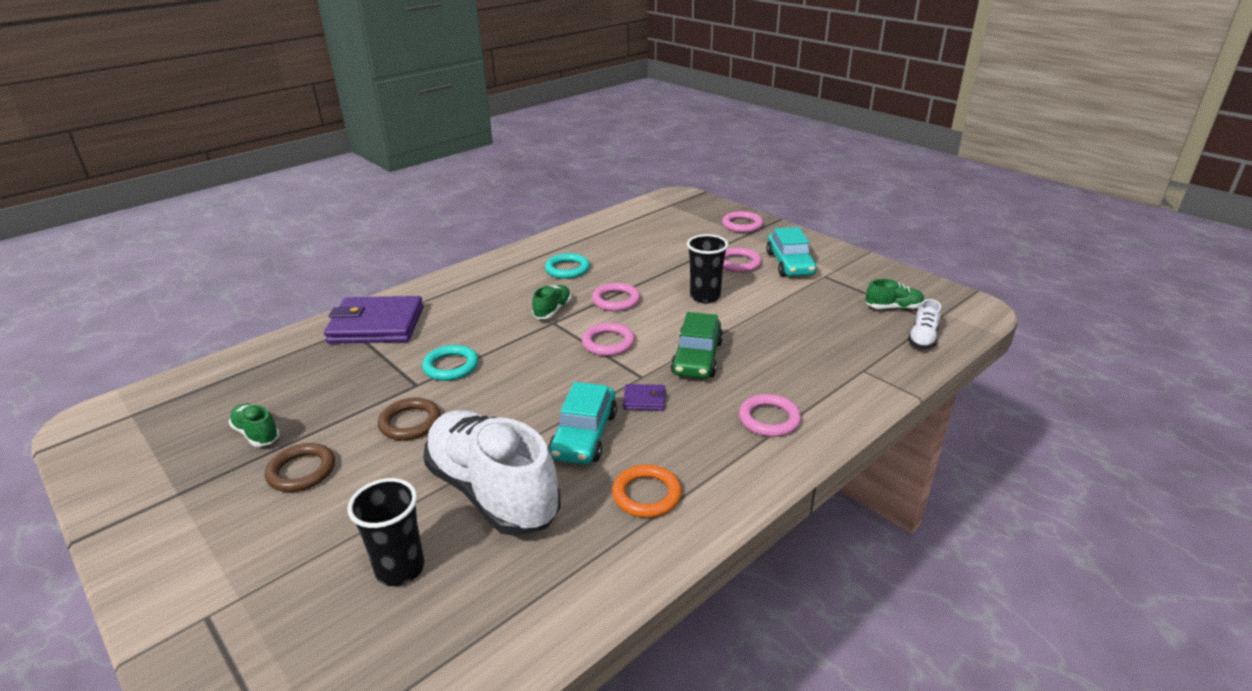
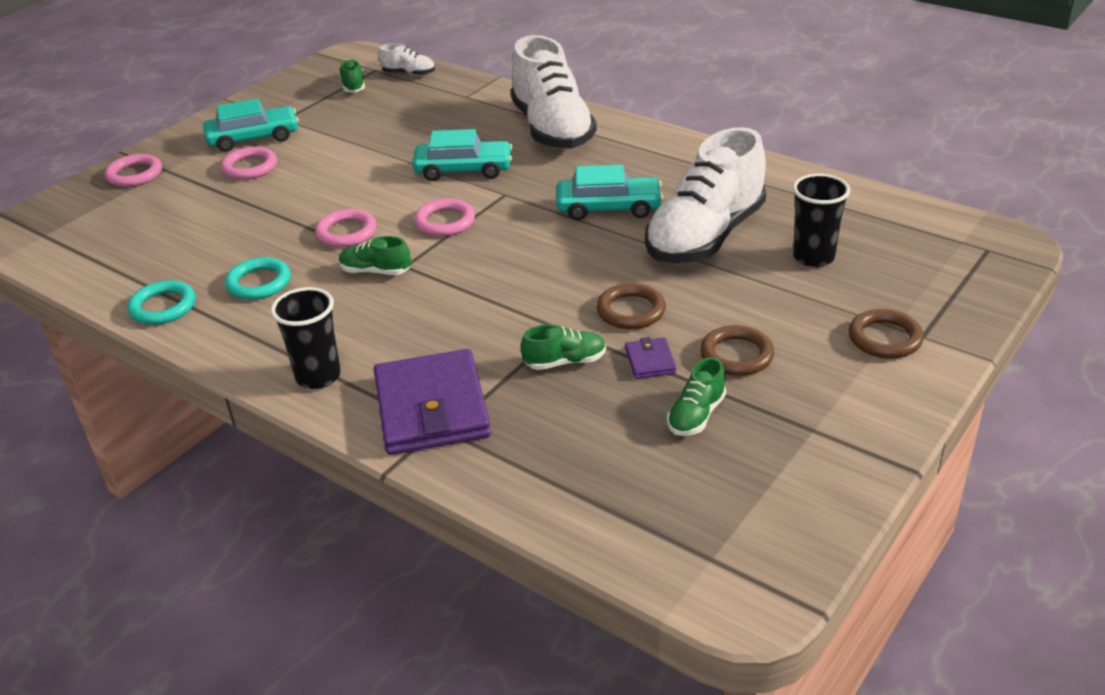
camera: 100 degrees left, 5 degrees up
turquoise ring [422,345,478,381] -> turquoise ring moved to [127,280,195,325]
orange ring [612,465,682,518] -> none
purple wallet [623,384,666,410] -> purple wallet moved to [625,337,676,379]
green car [671,312,723,379] -> turquoise car [412,129,513,181]
black cup [687,234,729,303] -> black cup moved to [271,287,341,389]
pink ring [739,394,802,437] -> white shoe [511,35,597,149]
none -> green shoe [521,324,606,370]
none -> brown ring [849,309,924,359]

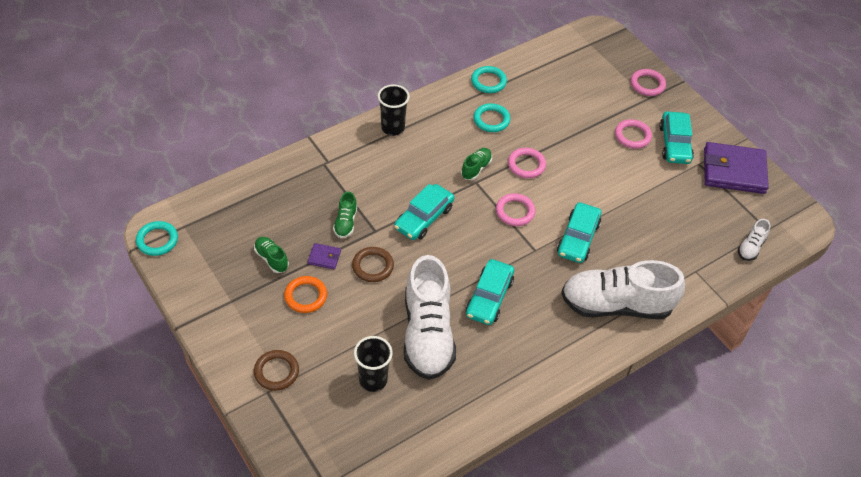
camera: 105 degrees right, 15 degrees up
green shoe [338,59,365,92] -> none
purple wallet [374,349,491,455] -> purple wallet moved to [704,142,769,194]
white shoe [645,127,766,263] -> white shoe turned 150 degrees counterclockwise [404,255,456,380]
brown ring [700,325,774,376] -> orange ring [284,276,327,313]
none -> turquoise ring [136,221,178,256]
none -> turquoise car [394,184,454,240]

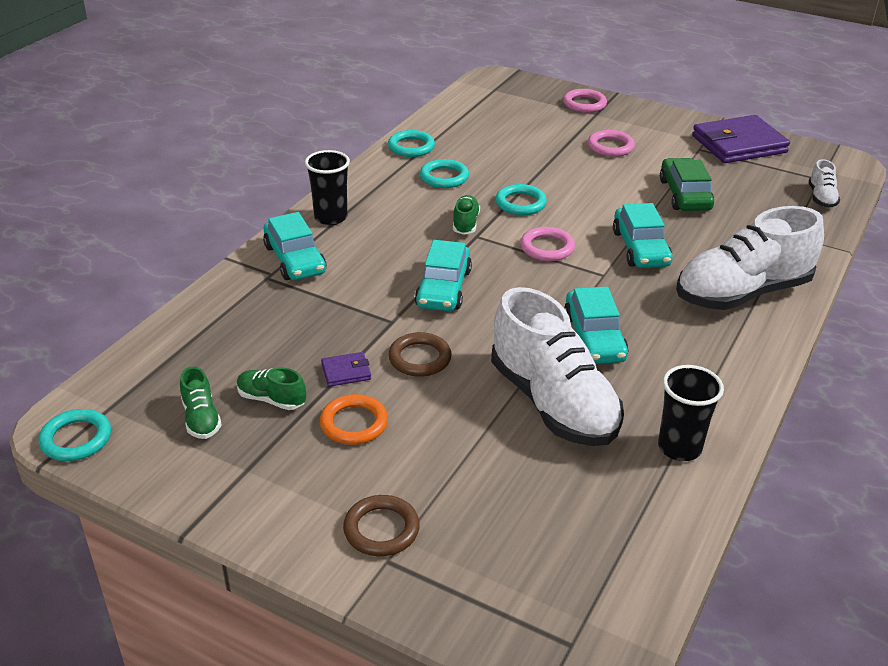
camera: 25 degrees left, 15 degrees down
green shoe [333,192,357,238] -> green shoe moved to [180,367,222,439]
black cup [354,336,393,392] -> black cup moved to [658,365,724,461]
pink ring [508,148,546,178] -> turquoise ring [495,184,547,215]
turquoise car [659,111,694,164] -> turquoise car moved to [263,212,327,280]
none -> green car [660,158,714,211]

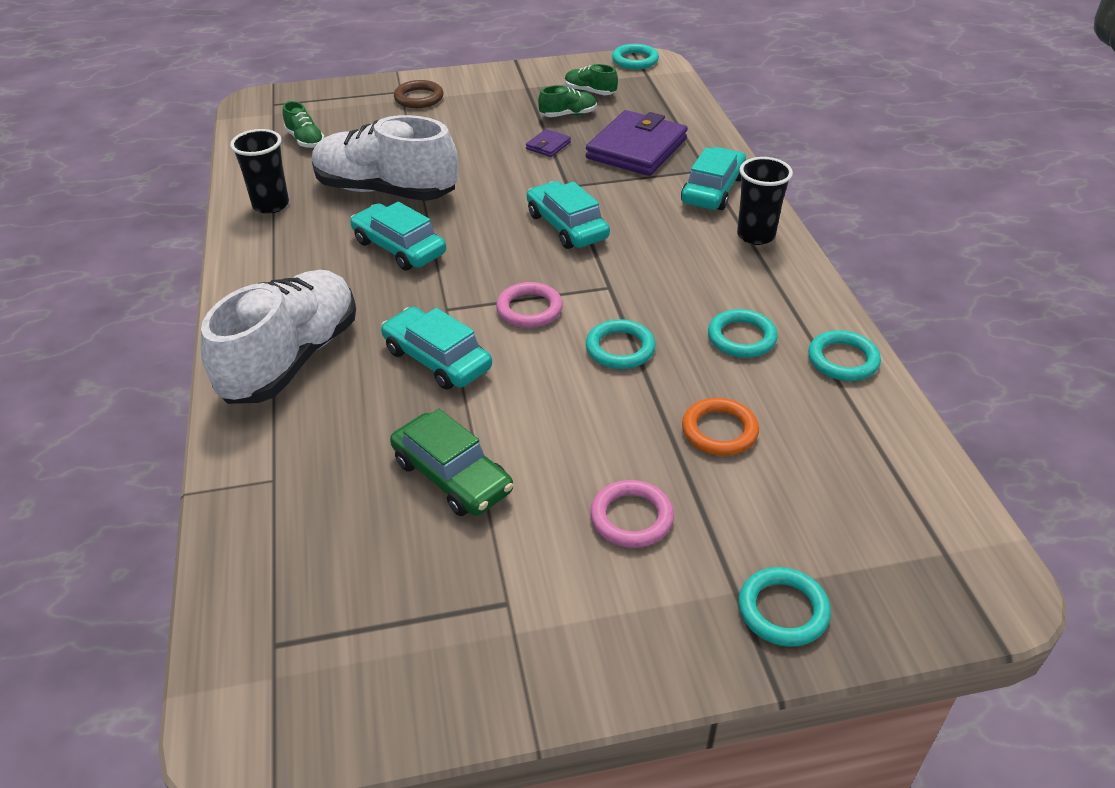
camera: 140 degrees right, 5 degrees up
turquoise car [263,212,327,280] -> turquoise car turned 90 degrees clockwise [681,147,746,210]
orange ring [320,394,388,445] -> orange ring moved to [682,398,759,456]
brown ring [388,332,452,377] -> none
green shoe [453,195,480,235] -> green shoe moved to [282,101,325,148]
pink ring [563,89,607,113] -> turquoise ring [739,567,831,647]
purple wallet [692,115,790,163] -> purple wallet moved to [586,110,688,176]
white shoe [809,159,840,208] -> none

